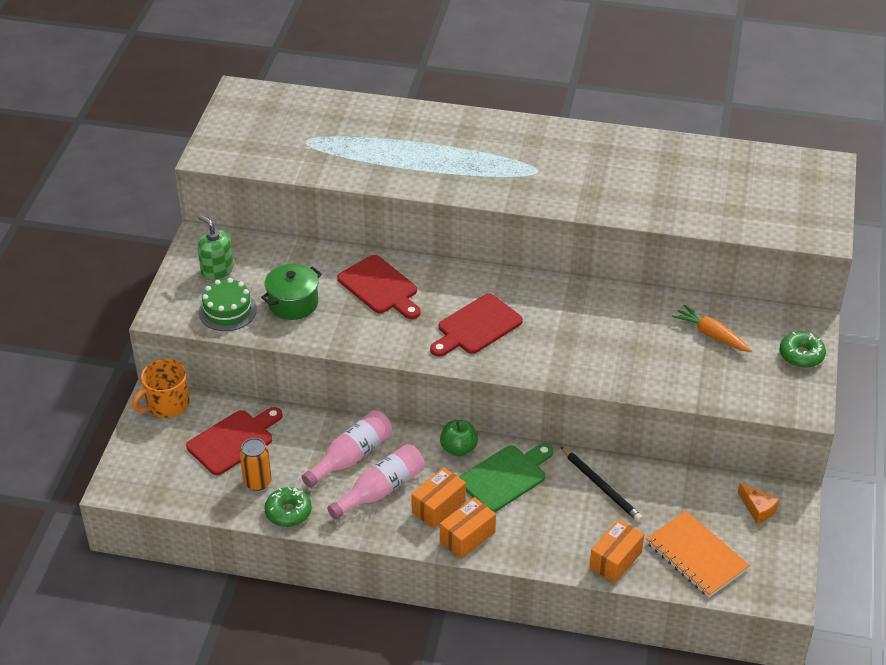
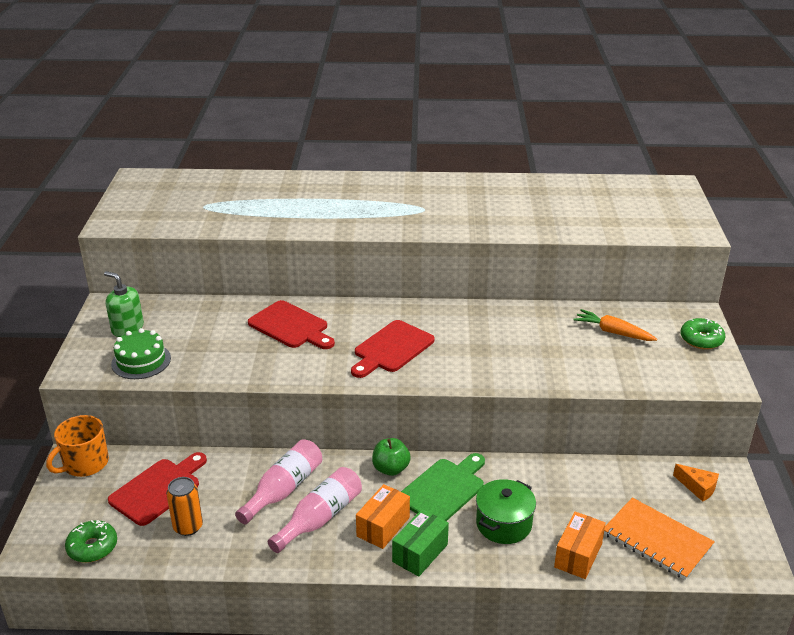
camera: 10 degrees left, 10 degrees down
green pot [261,264,322,320] -> green pot moved to [476,479,536,544]
green donut [264,487,312,527] -> green donut moved to [65,520,117,563]
orange box [440,497,496,559] -> green box [392,509,449,577]
black pencil [561,447,643,522] -> none

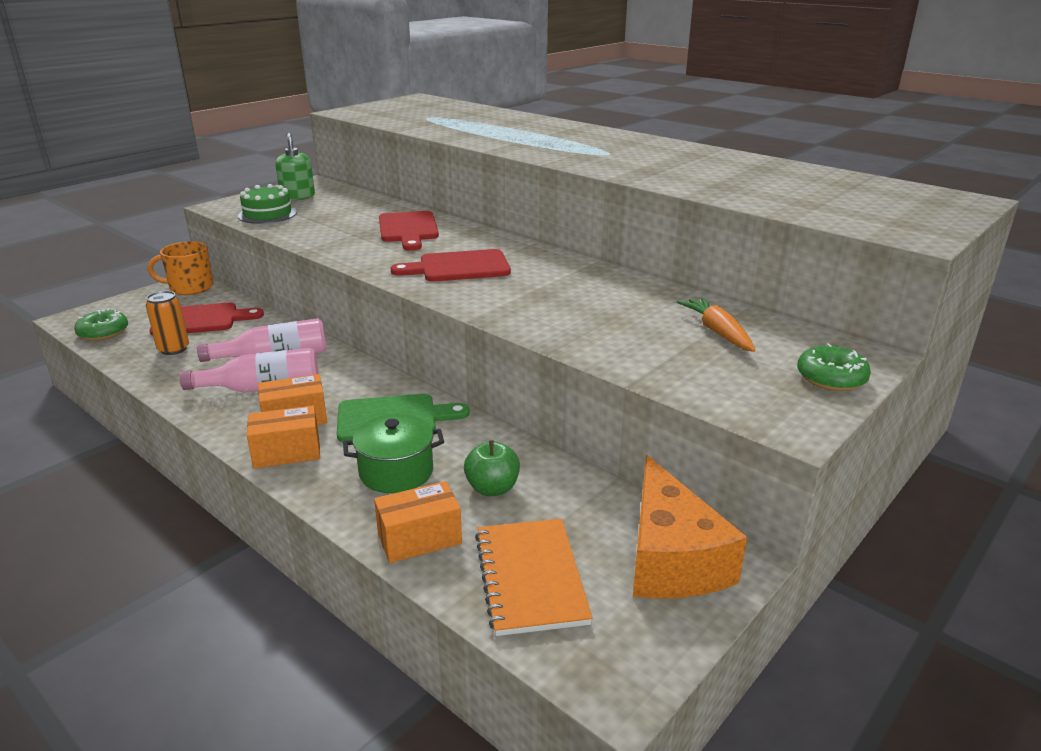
camera: 40 degrees right, 5 degrees down
green apple [372,438,411,476] -> green apple moved to [464,440,520,496]
green box [392,509,449,577] -> orange box [247,406,320,469]
orange cheese [673,464,719,502] -> orange cheese [633,455,747,599], size x2.24

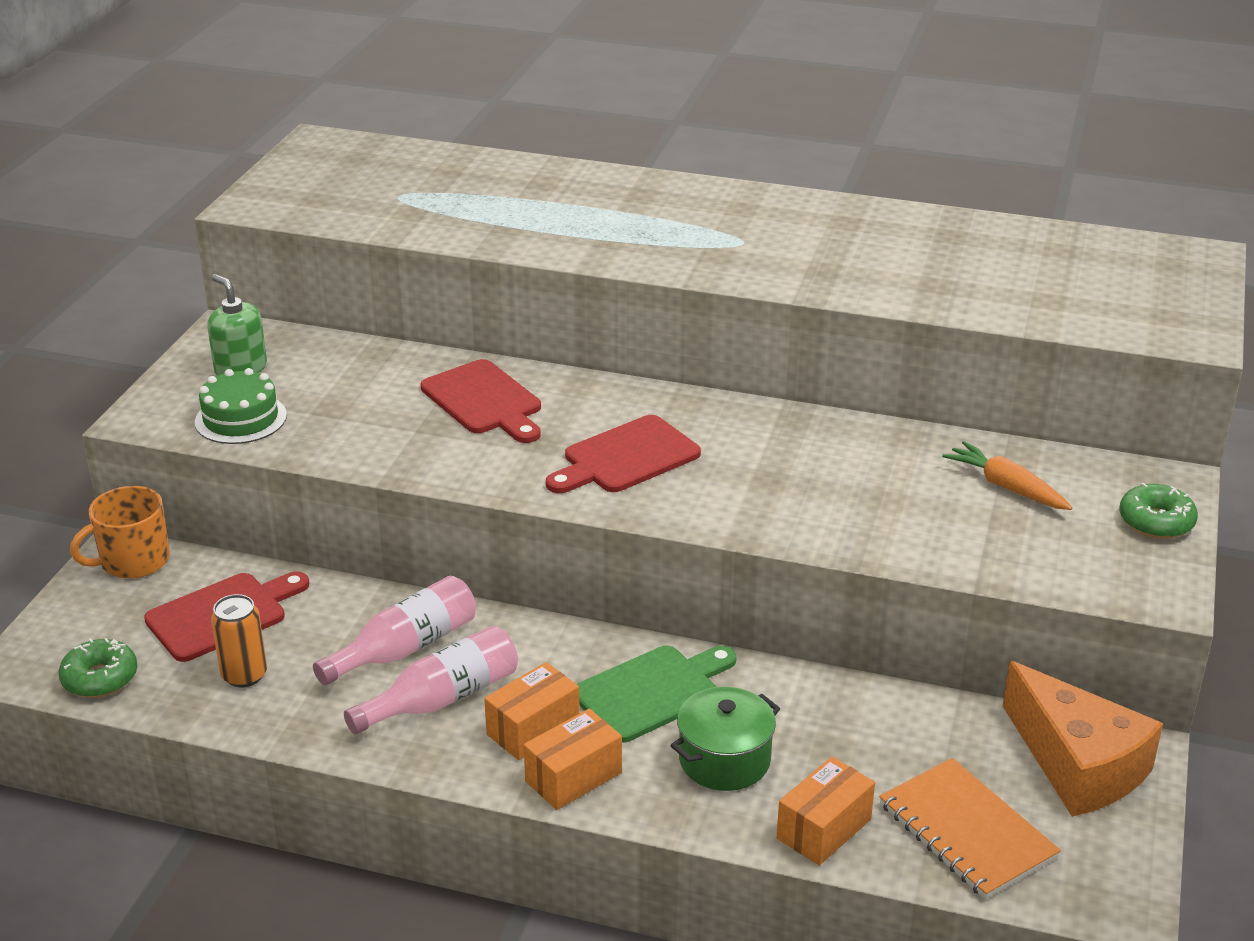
camera: 25 degrees left, 5 degrees up
green apple [464,440,520,496] -> none

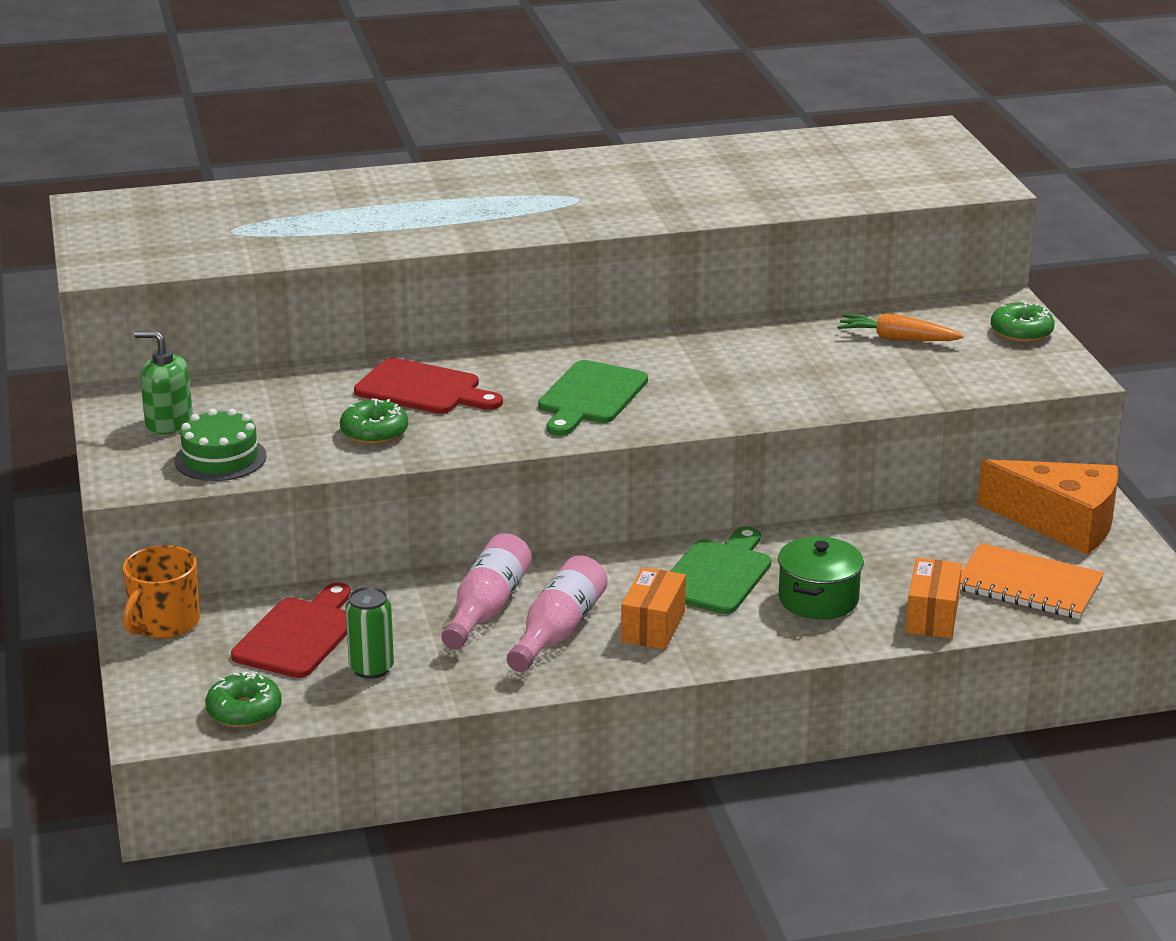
camera: 30 degrees left, 5 degrees down
orange can [211,594,267,687] -> green can [346,586,394,679]
orange box [524,708,622,810] -> none
red cutting board [546,415,701,493] -> green cutting board [538,360,648,436]
none -> green donut [340,398,408,445]

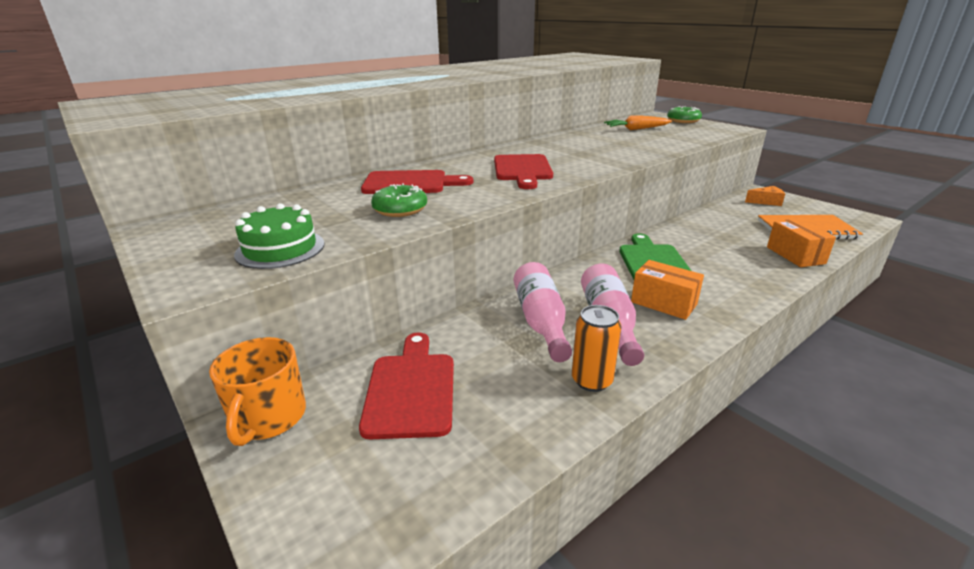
camera: 25 degrees left, 0 degrees up
green soap dispenser [134,330,193,434] -> none
green donut [205,671,282,728] -> none
green can [346,586,394,679] -> none
green cutting board [538,360,648,436] -> red cutting board [494,154,553,189]
orange box [621,567,686,650] -> orange box turned 45 degrees counterclockwise [631,260,704,320]
green pot [778,536,864,620] -> none
orange cheese [977,459,1118,555] -> orange cheese [745,186,785,206], size x0.45
none -> orange can [572,305,622,392]

